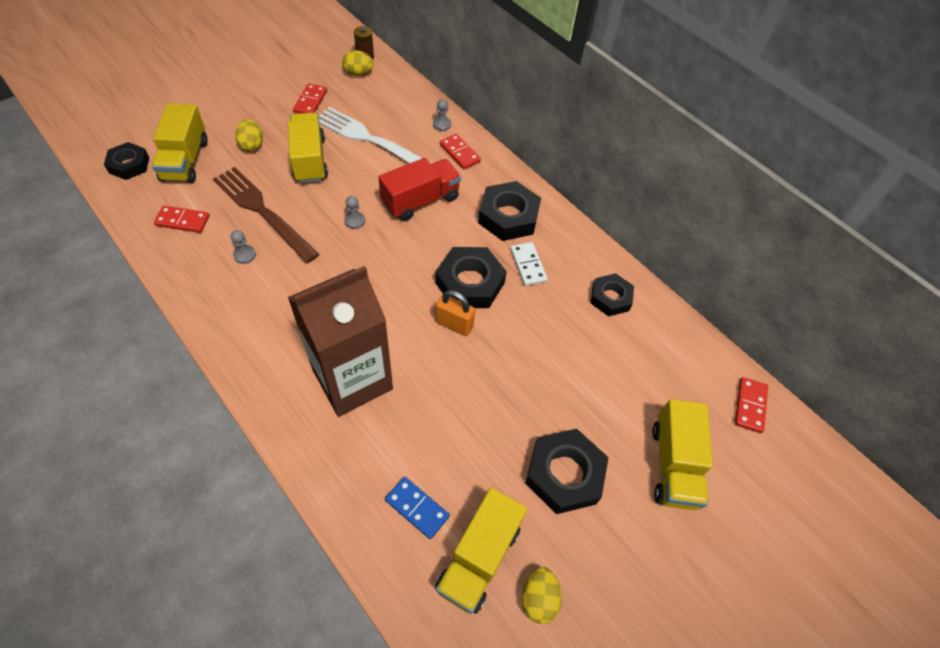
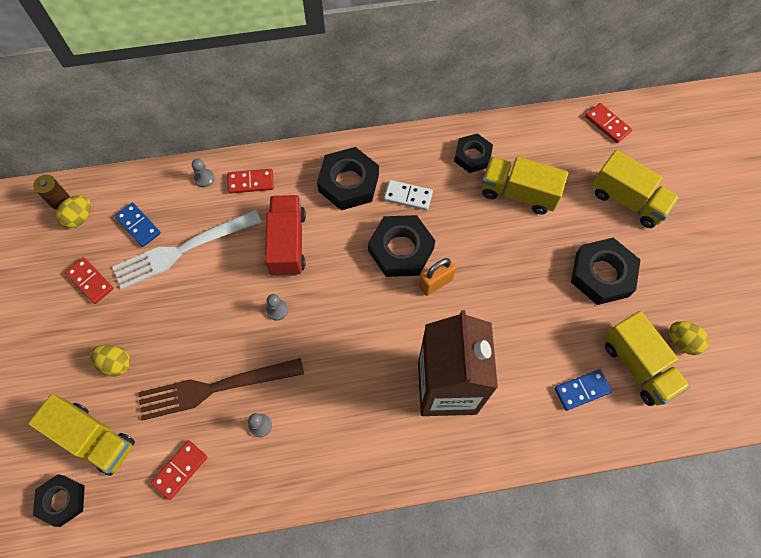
camera: 55 degrees left, 10 degrees up
yellow truck [288,113,328,183] -> yellow truck moved to [482,157,568,214]
none -> blue domino [115,202,161,247]

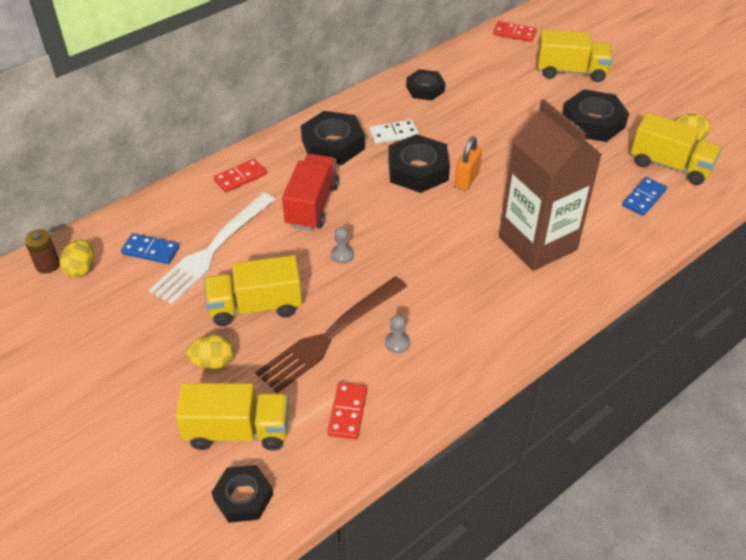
camera: 30 degrees left, 20 degrees down
red domino [65,257,113,304] -> none
grey pawn [192,159,215,187] -> none
red truck [265,195,306,276] -> red truck turned 45 degrees clockwise [282,154,339,231]
yellow truck [482,157,568,214] -> yellow truck moved to [204,255,302,326]

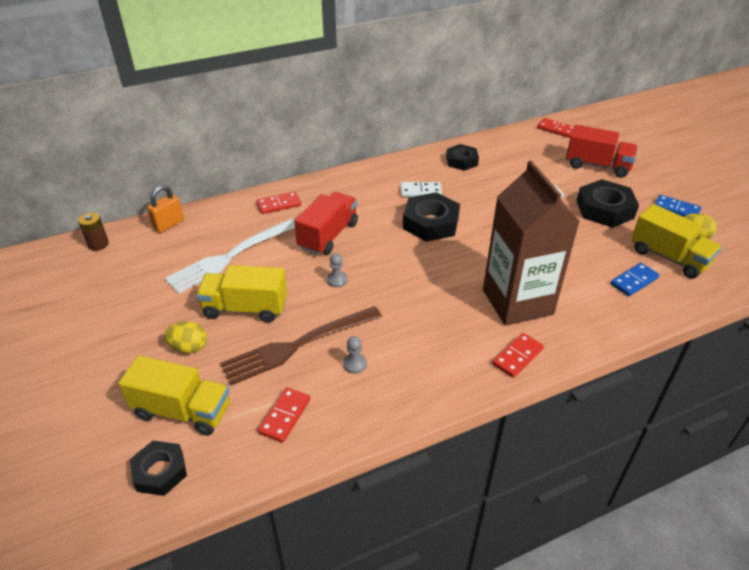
camera: 15 degrees right, 5 degrees down
yellow egg [59,239,94,278] -> none
blue domino [121,233,179,264] -> blue domino moved to [655,195,701,217]
black nut [301,111,365,165] -> none
orange padlock [454,136,482,191] -> orange padlock moved to [147,185,184,233]
yellow truck [537,29,612,82] -> red truck [566,125,638,178]
none -> red domino [492,333,544,378]

